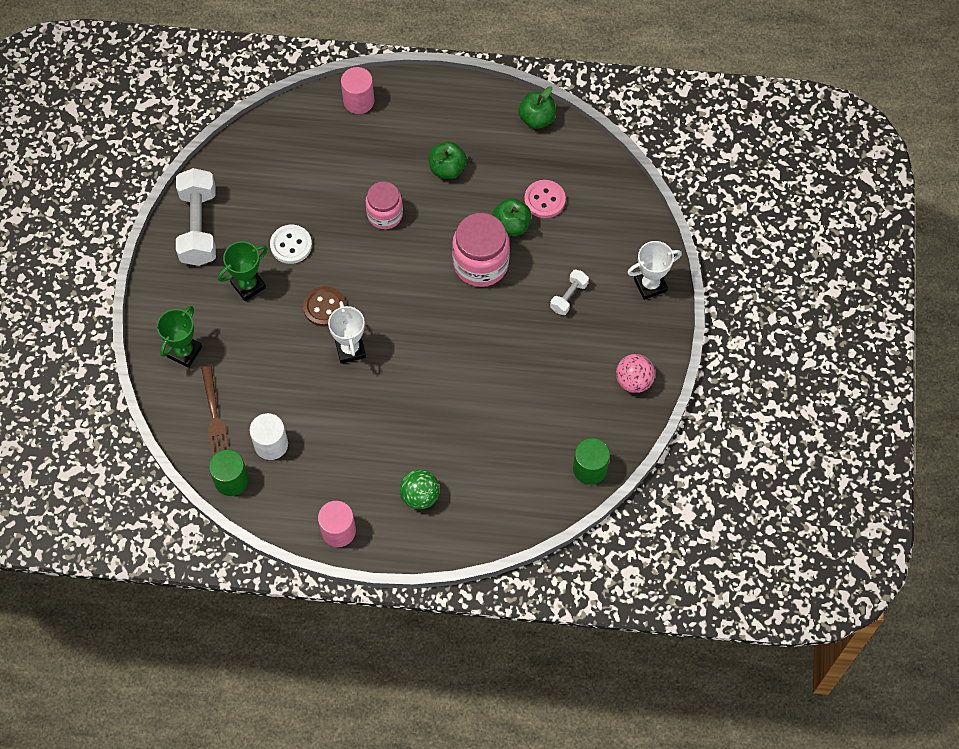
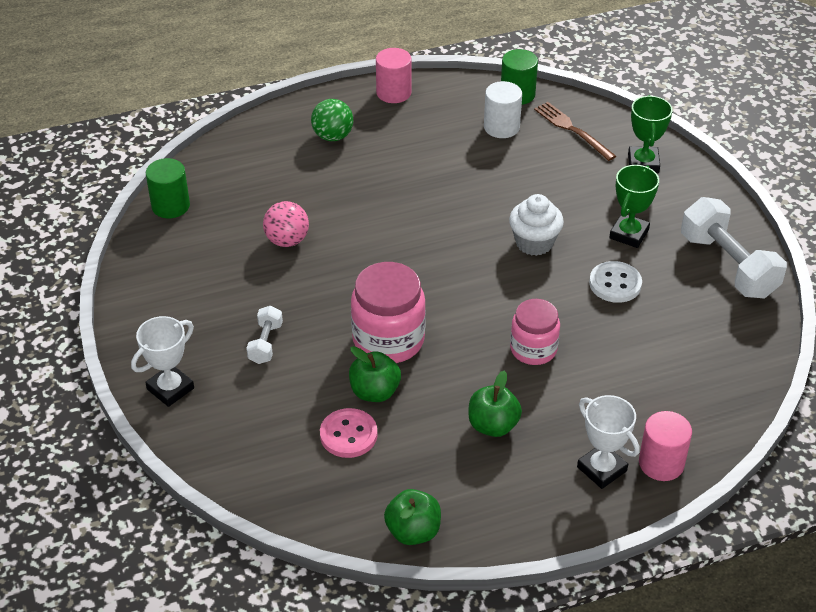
camera: 155 degrees right, 20 degrees down
brown button [303,286,346,327] -> white cupcake [509,194,564,256]
white trophy [328,301,366,364] -> white trophy moved to [577,395,640,489]
pink ball [616,354,655,393] -> pink ball moved to [263,201,309,247]

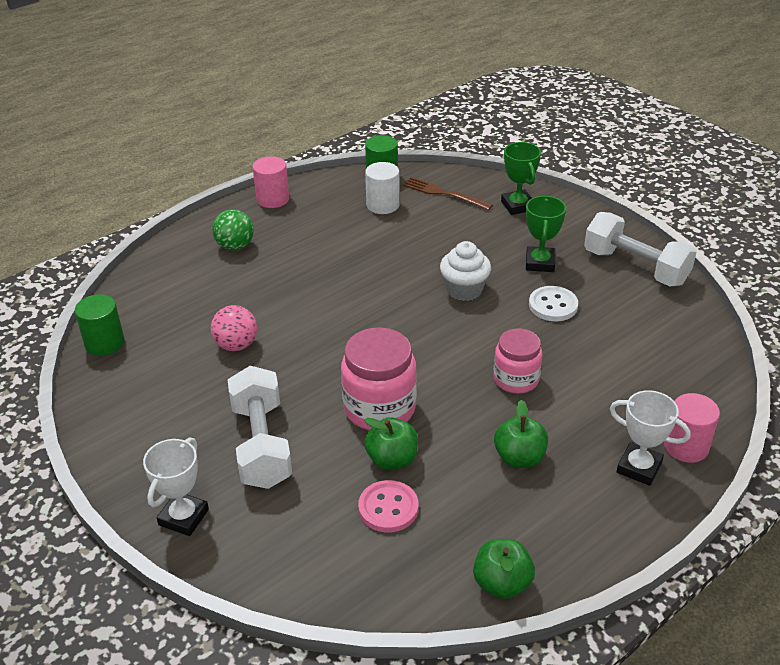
camera: 20 degrees left, 5 degrees down
white dumbbell [246,306,283,364] -> white dumbbell [228,366,292,489], size x2.02

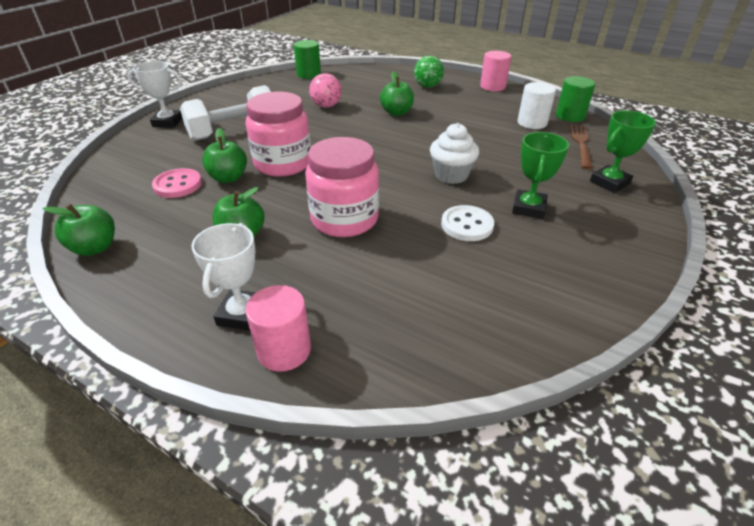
camera: 70 degrees right, 0 degrees up
pink jar [493,328,543,394] -> pink jar [305,137,379,237], size x1.53
green trophy [526,196,566,272] -> green trophy turned 60 degrees counterclockwise [512,132,569,219]
white dumbbell [584,212,696,286] -> none
none -> green apple [380,71,414,116]

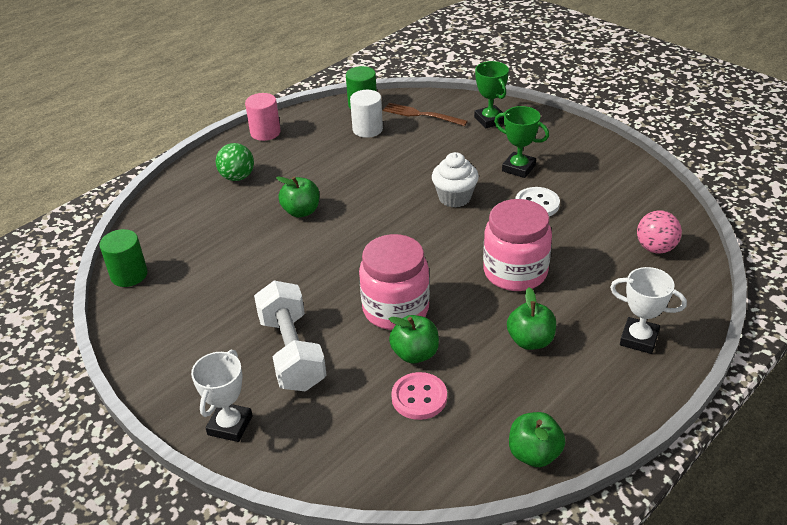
camera: 75 degrees left, 0 degrees up
pink cylinder [245,285,311,372] -> none
pink ball [309,73,342,108] -> pink ball moved to [637,211,682,254]

